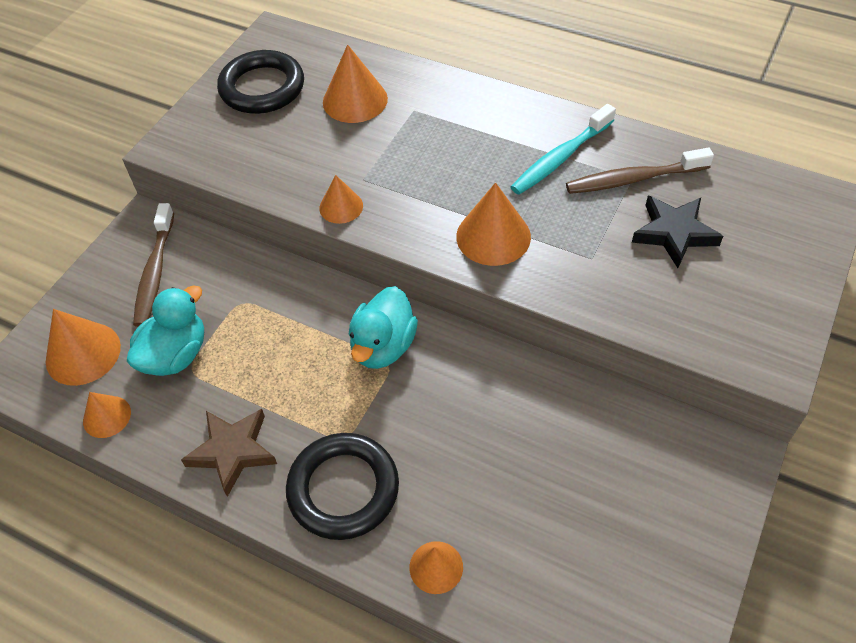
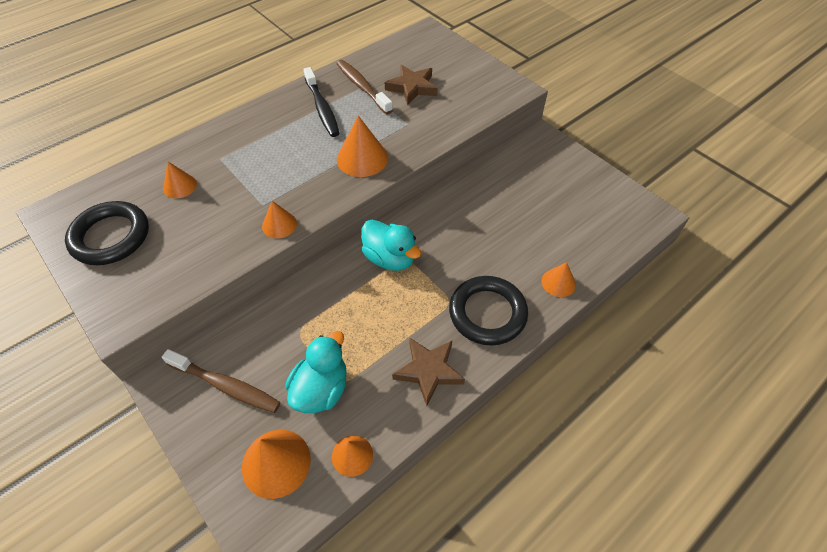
camera: 70 degrees left, 0 degrees up
turquoise duck [127,285,204,376] -> turquoise duck turned 60 degrees clockwise [285,331,347,413]
orange cone [323,45,388,123] -> orange cone [163,162,197,198], size x0.61
turquoise toothbrush [511,104,616,195] -> black toothbrush [304,67,340,137]
brown toothbrush [566,148,714,194] -> brown toothbrush turned 135 degrees clockwise [336,60,393,114]
black star [632,196,723,268] -> brown star [385,65,438,105]

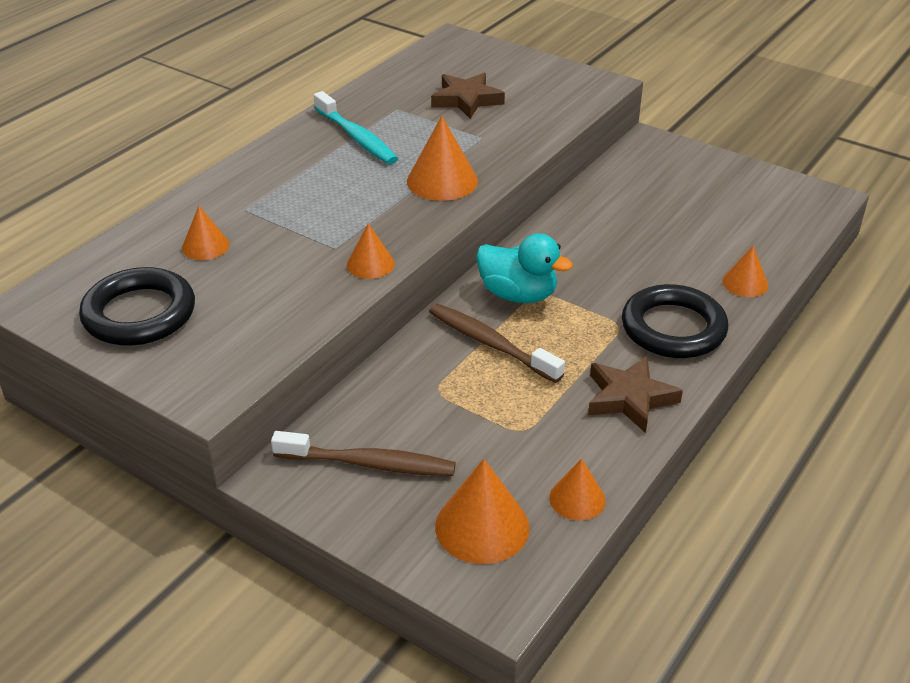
camera: 15 degrees left, 15 degrees down
turquoise duck [285,331,347,413] -> none
black toothbrush [304,67,340,137] -> turquoise toothbrush [314,91,398,164]
brown toothbrush [336,60,393,114] -> brown toothbrush moved to [429,304,565,383]

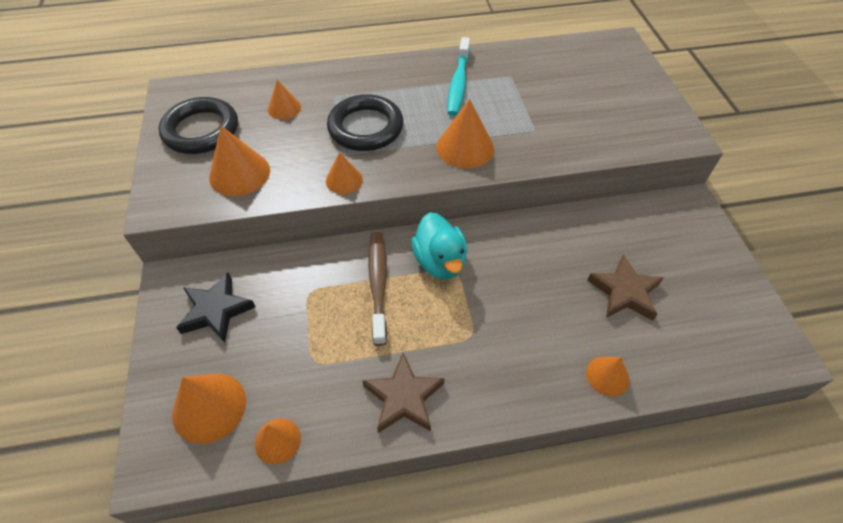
camera: 45 degrees right, 15 degrees up
brown toothbrush [271,431,456,476] -> black star [176,272,255,342]
brown star [431,73,505,119] -> brown star moved to [587,255,663,321]
black ring [622,284,728,358] -> black ring moved to [327,94,404,151]
none -> orange cone [209,126,270,196]

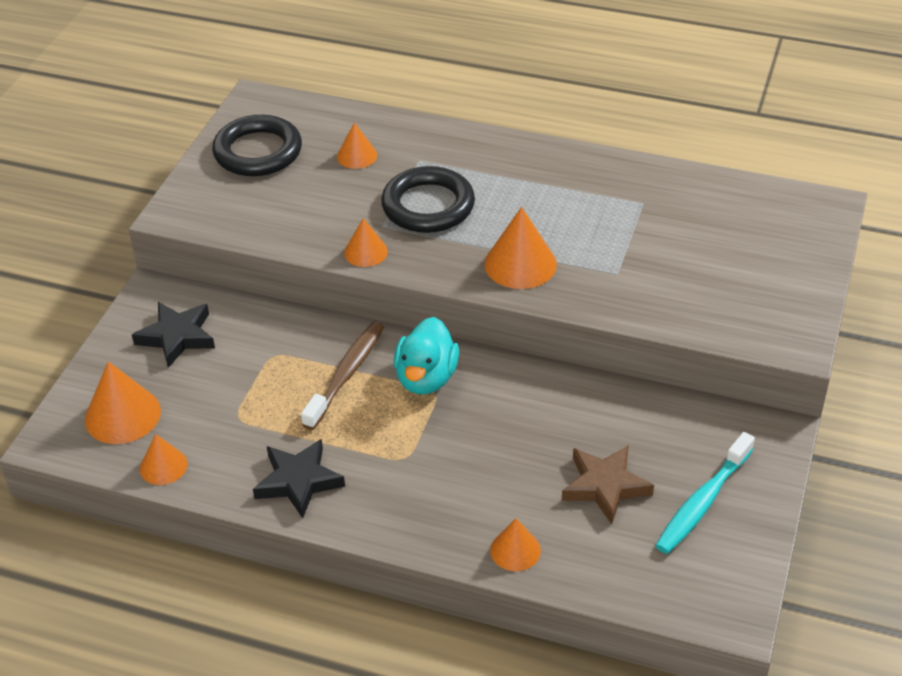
camera: 30 degrees right, 10 degrees down
orange cone [209,126,270,196] -> none
brown star [362,353,445,433] -> black star [253,439,345,518]
turquoise toothbrush [447,37,470,116] -> turquoise toothbrush moved to [655,432,755,554]

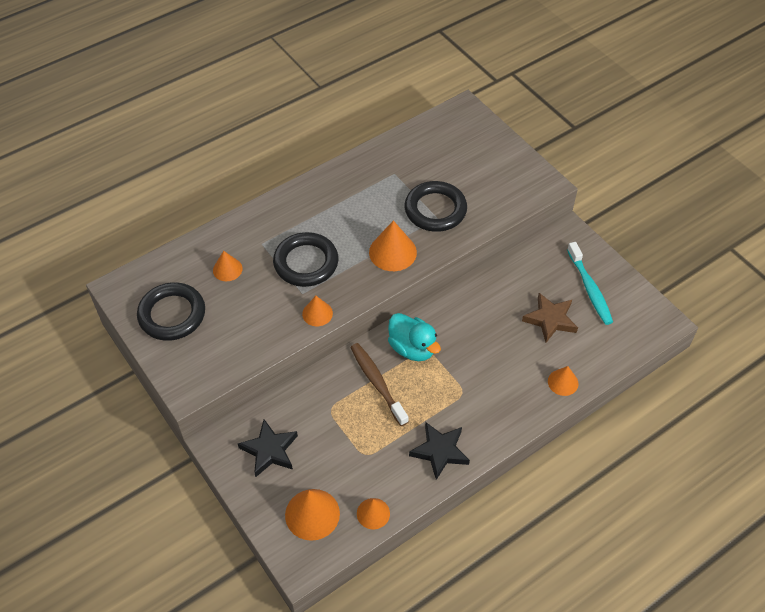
camera: 55 degrees left, 10 degrees up
none -> black ring [404,181,467,232]

